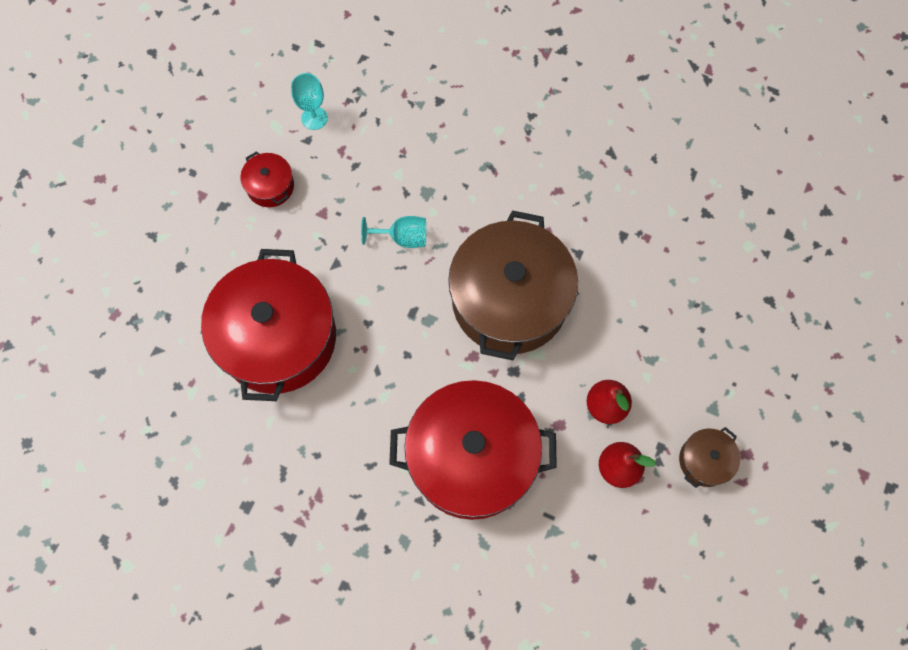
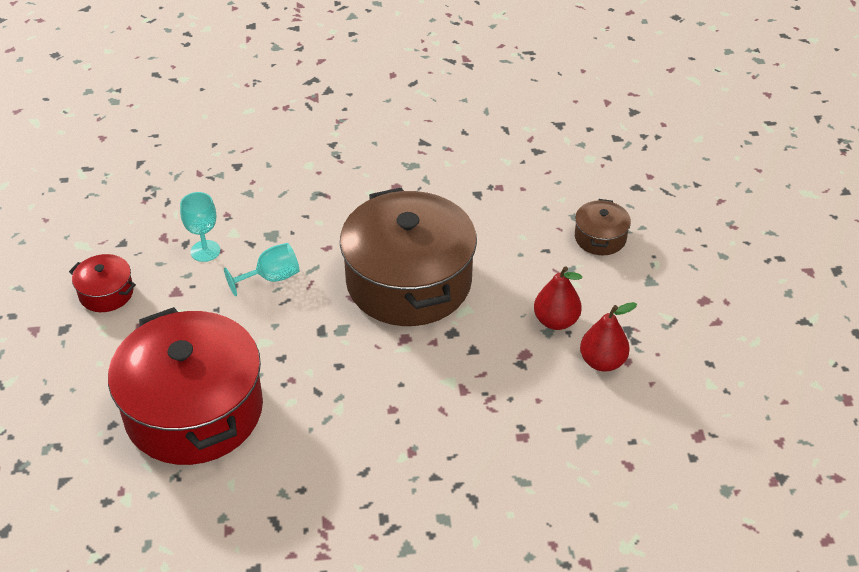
camera: 30 degrees left, 25 degrees down
turquoise goblet [291,73,328,130] -> turquoise goblet moved to [180,192,220,262]
red pot [389,380,557,520] -> none
brown pot [679,427,740,488] -> brown pot moved to [575,199,631,255]

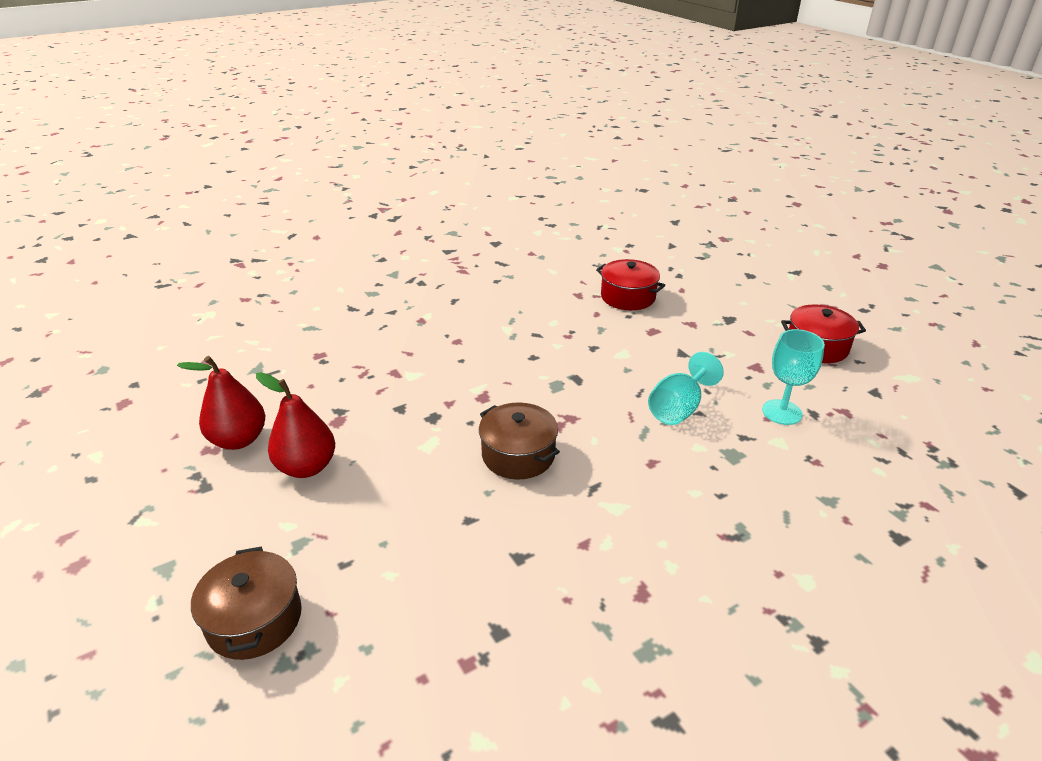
camera: 155 degrees right, 10 degrees down
red pot [108,307,263,465] -> red pot [596,259,665,310], size x0.43
brown pot [340,188,477,326] -> brown pot [479,403,560,479], size x0.43

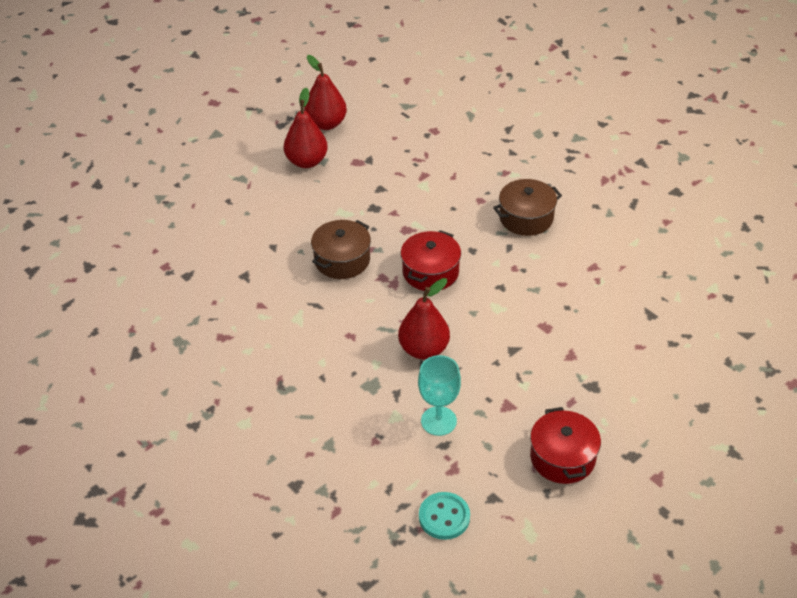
camera: 80 degrees right, 10 degrees up
brown pot [191,547,302,660] -> brown pot moved to [493,179,562,236]
red pot [596,259,665,310] -> red pot moved to [401,230,461,291]
turquoise goblet [648,352,724,425] -> red pear [398,278,450,359]
none -> turquoise button [419,492,470,540]

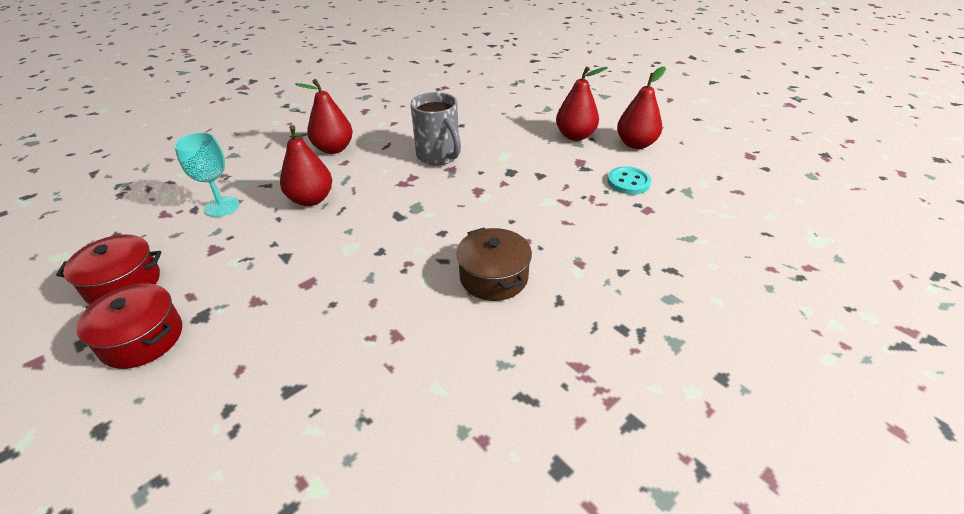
camera: 90 degrees right, 5 degrees down
brown pot [311,220,371,279] -> grey mug [411,92,461,165]
red pot [401,230,461,291] -> red pot moved to [76,283,182,369]
turquoise button [419,492,470,540] -> turquoise button moved to [607,166,651,195]
none -> red pear [295,79,353,154]

